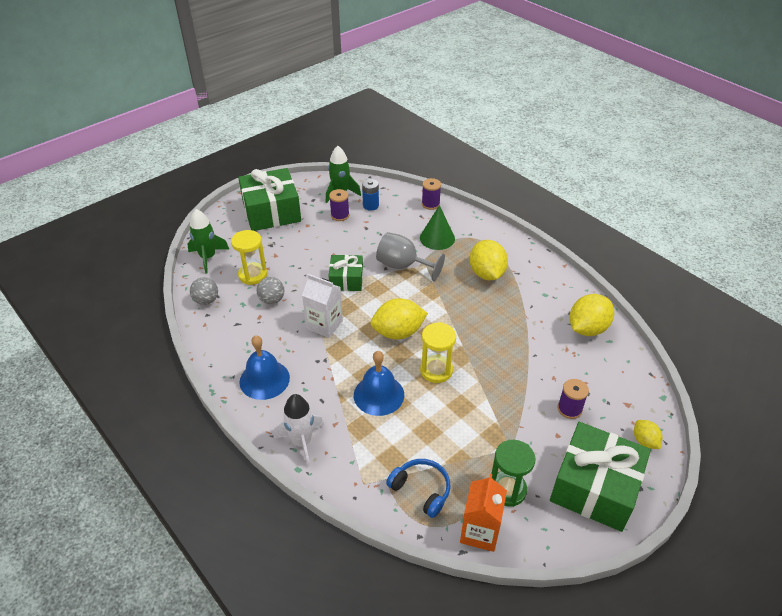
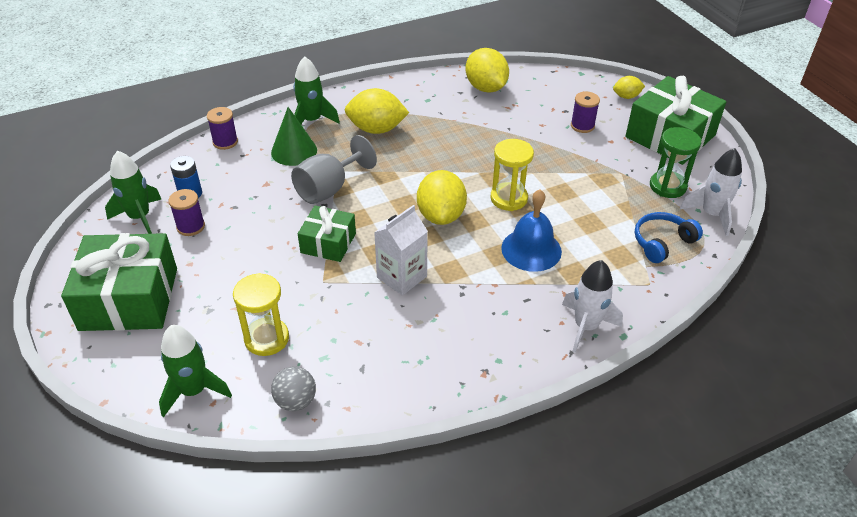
camera: 75 degrees left, 0 degrees up
blue bell [240,335,290,400] -> none
grey ball [257,277,284,304] -> none
orange carton [460,474,507,552] -> white rocket [680,148,742,236]
none -> green rocket [293,56,340,124]

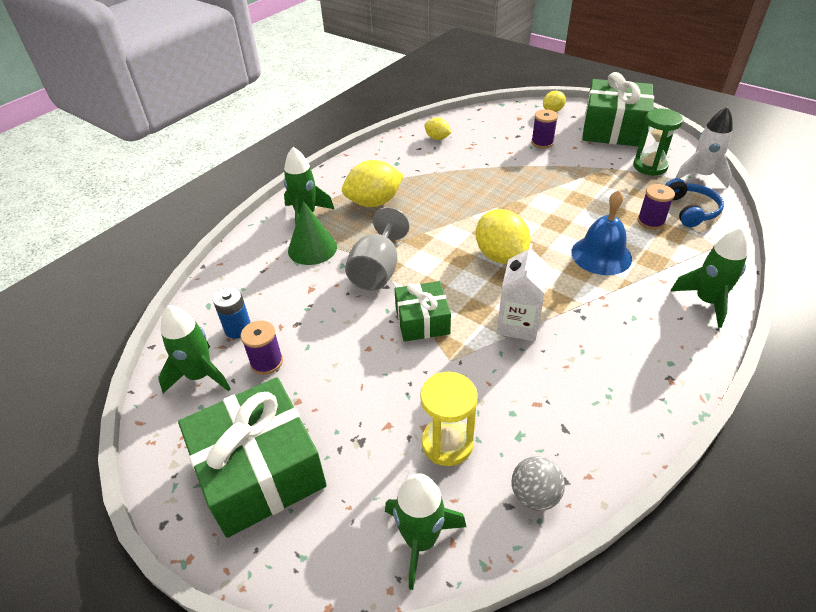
camera: 25 degrees left, 0 degrees up
purple spool [207,107,238,150] -> purple spool moved to [637,184,675,230]
yellow lemon [465,48,509,93] -> yellow lemon [424,117,451,140], size x0.54
yellow hourglass [491,139,534,211] -> none
white rocket [562,260,623,353] -> green rocket [671,228,748,328]
blue headphones [635,212,703,263] -> blue headphones turned 150 degrees clockwise [665,178,724,227]

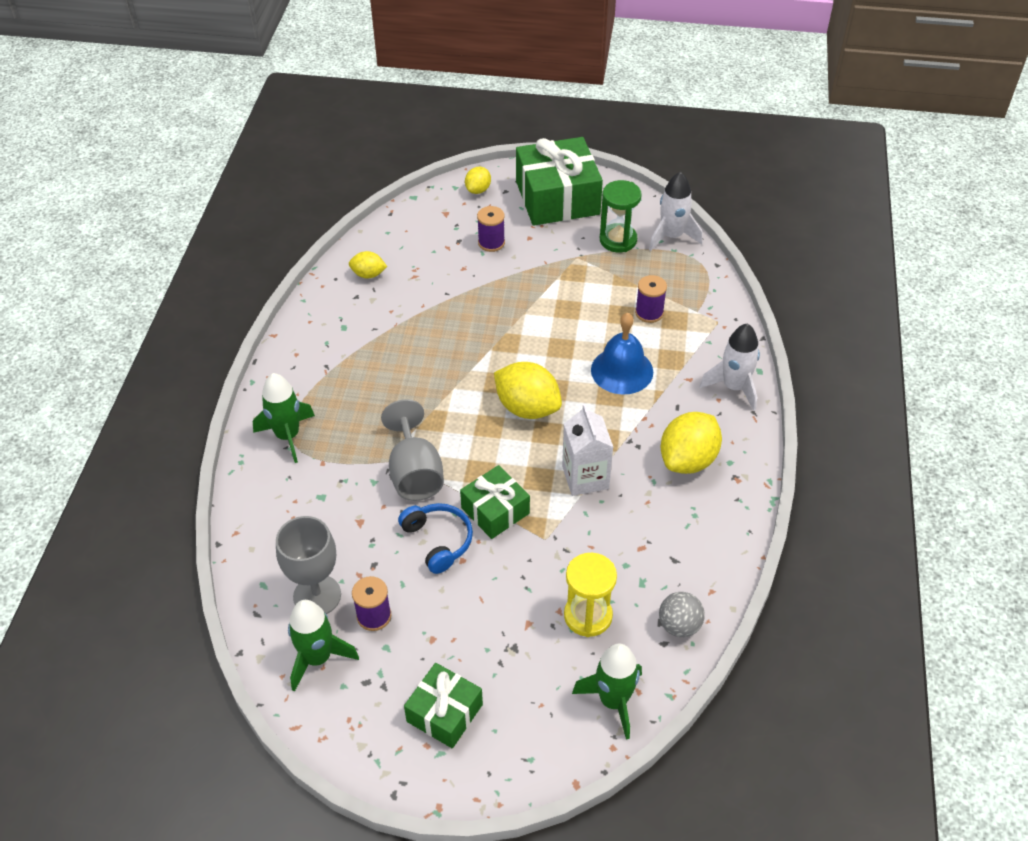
camera: 30 degrees left, 5 degrees up
green gift [178,377,327,538] -> green gift [404,663,483,748], size x0.57
blue battery [213,287,251,339] -> grey goblet [276,516,341,614]
green cone [288,201,337,265] -> none
yellow lemon [342,160,404,207] -> yellow lemon moved to [660,412,722,474]
blue headphones [665,178,724,227] -> blue headphones moved to [398,503,473,574]
green rocket [671,228,748,328] -> white rocket [700,323,760,411]

